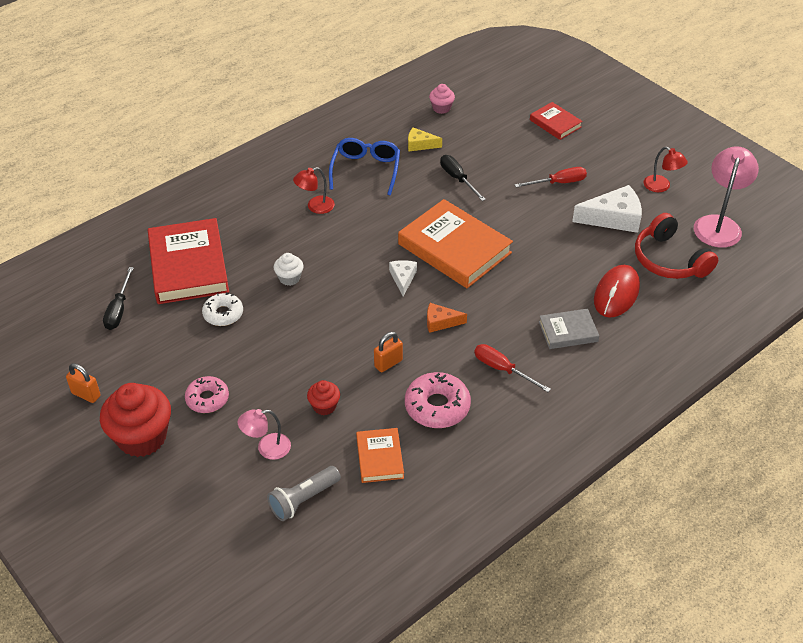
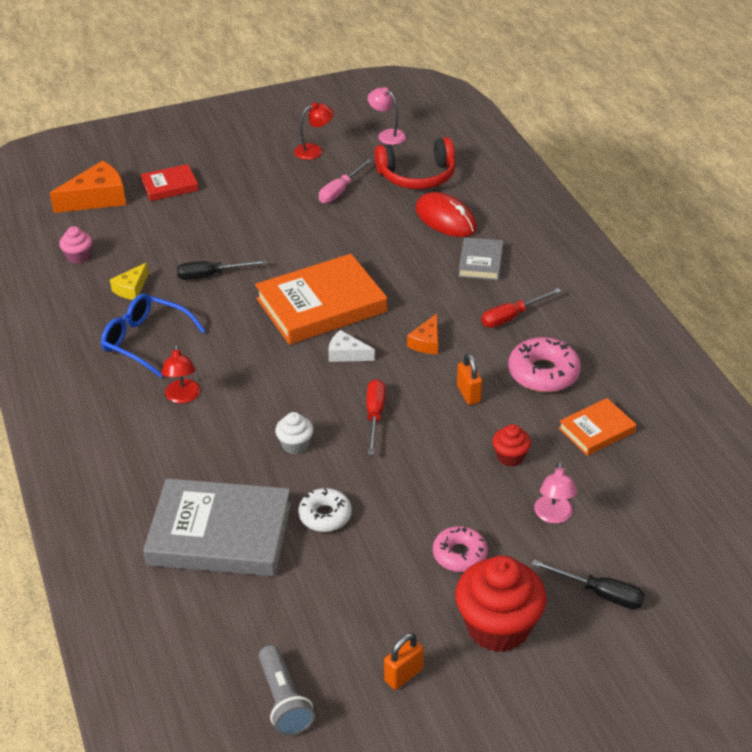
camera: 70 degrees left, 5 degrees down
black screwdriver [103,267,134,330] -> black screwdriver moved to [531,560,645,609]
red book [148,218,229,304] -> grey book [143,478,291,577]
grey flashlight [267,466,341,521] -> grey flashlight moved to [258,645,315,736]
orange book [356,428,404,483] -> orange book turned 45 degrees counterclockwise [559,398,637,456]
red screwdriver [515,167,587,188] -> red screwdriver moved to [367,379,386,455]
white cheese [572,185,642,233] -> pink screwdriver [319,159,372,203]
pink lamp [694,146,759,248] -> pink lamp [368,87,406,145], size x0.58
none -> orange cheese [50,161,126,213]

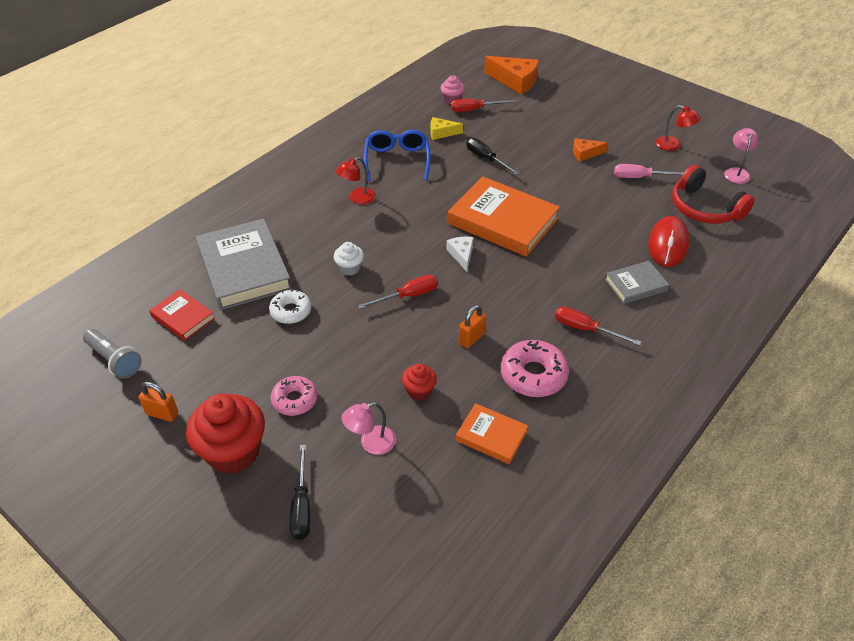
camera: 60 degrees right, 5 degrees up
red book [140,164,199,201] -> red book moved to [149,289,215,341]
grey flashlight [258,645,315,736] -> grey flashlight turned 90 degrees counterclockwise [83,329,142,379]
orange cheese [407,314,438,354] -> orange cheese moved to [573,138,608,162]
none -> red screwdriver [451,99,517,112]

